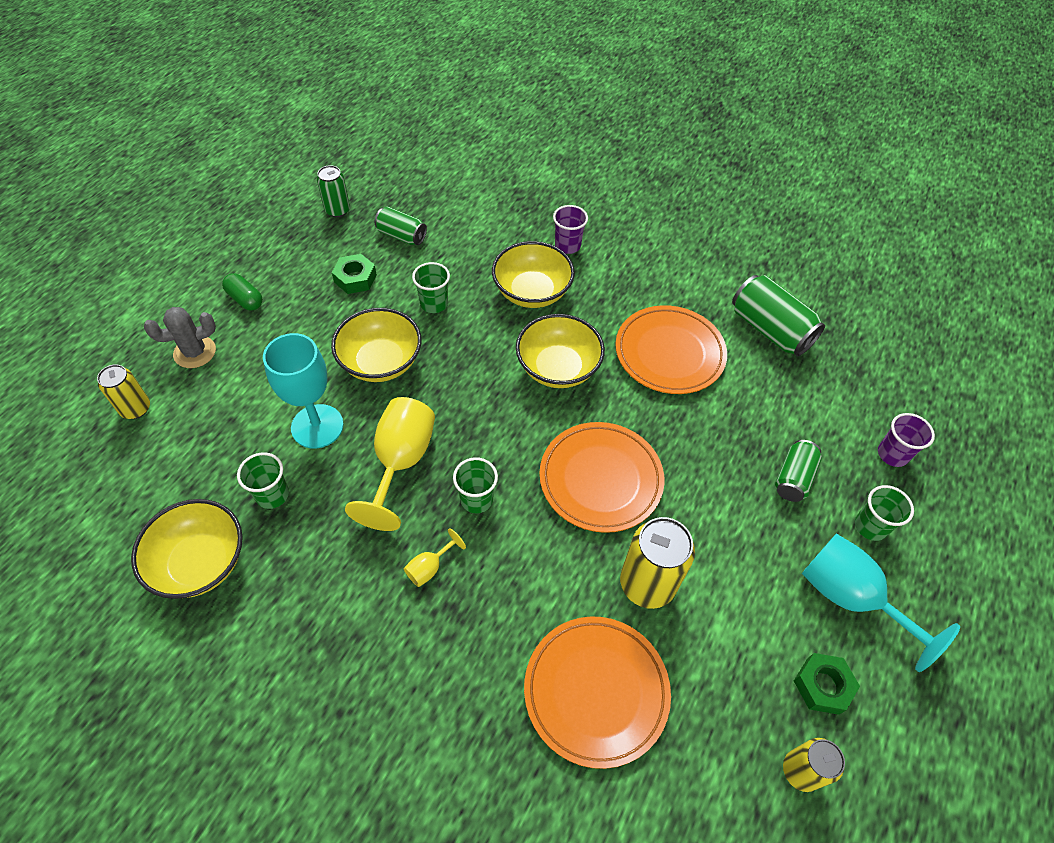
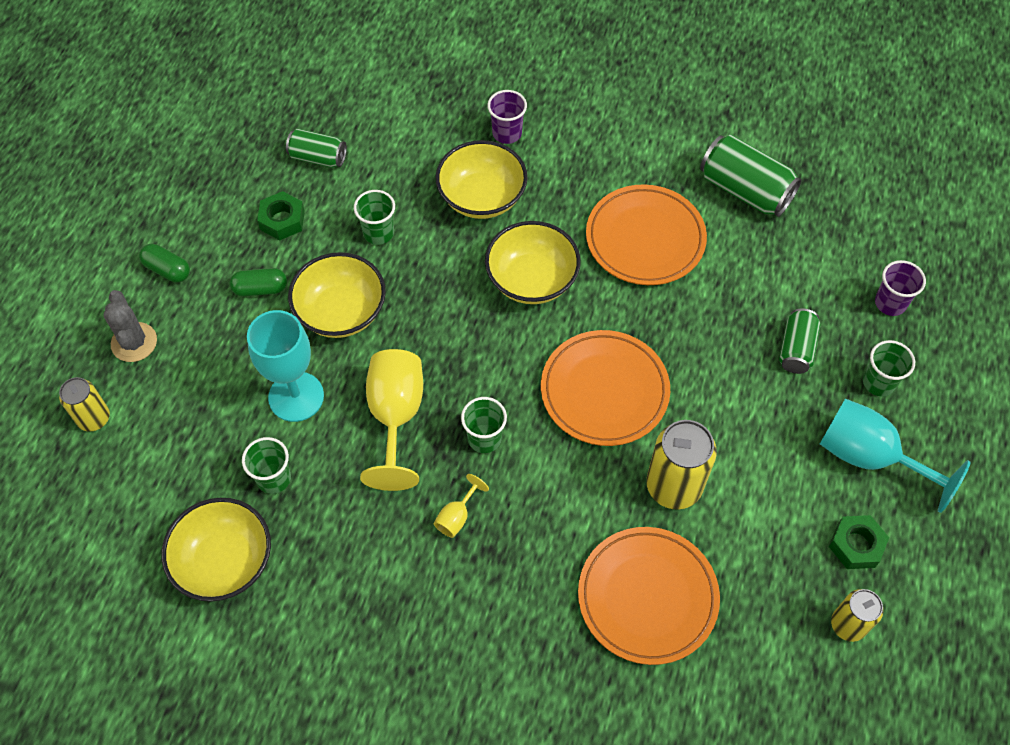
camera: 10 degrees left, 5 degrees up
grey cactus [144,307,216,368] -> grey cactus turned 75 degrees counterclockwise [104,290,157,362]
green can [317,165,350,217] -> none
none -> green capsule [230,268,287,297]

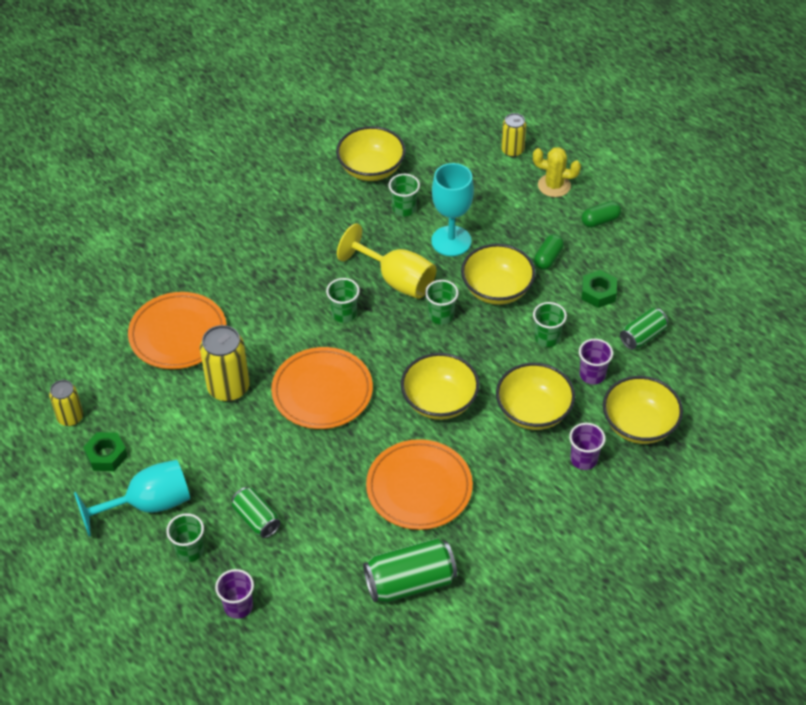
camera: 125 degrees right, 10 degrees down
grey cactus [104,290,157,362] -> yellow cactus [533,147,581,197]
yellow goblet [434,474,489,538] -> none
none -> green cup [425,280,459,325]
none -> purple cup [579,339,613,384]
none -> yellow bowl [603,376,683,444]

